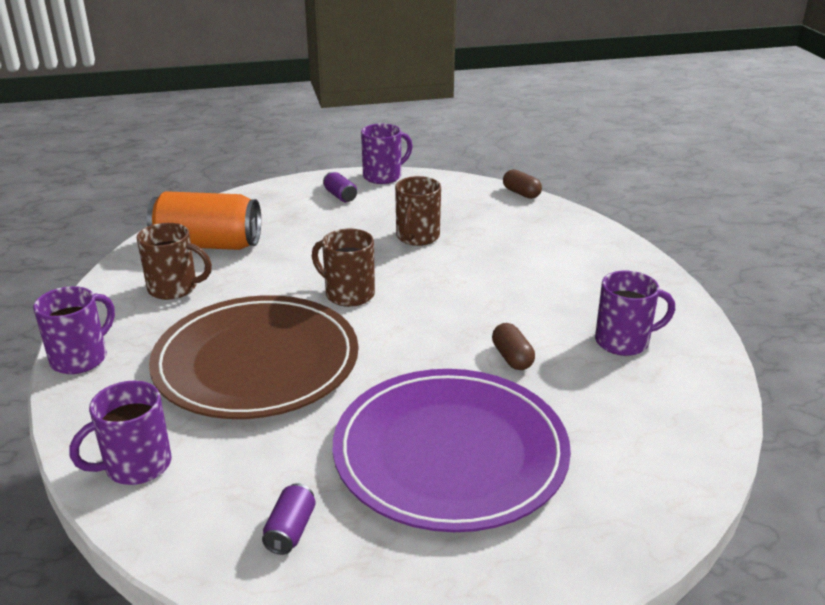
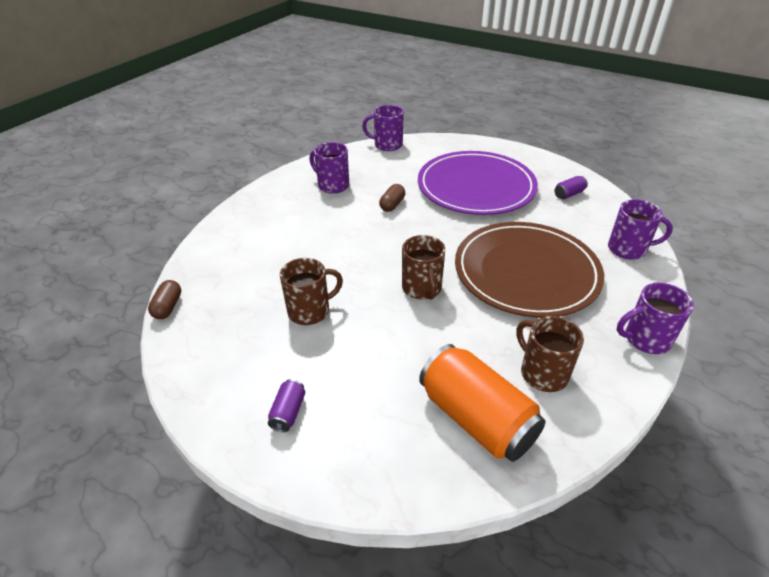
camera: 135 degrees left, 10 degrees up
purple mug [361,123,412,184] -> purple mug moved to [362,105,404,151]

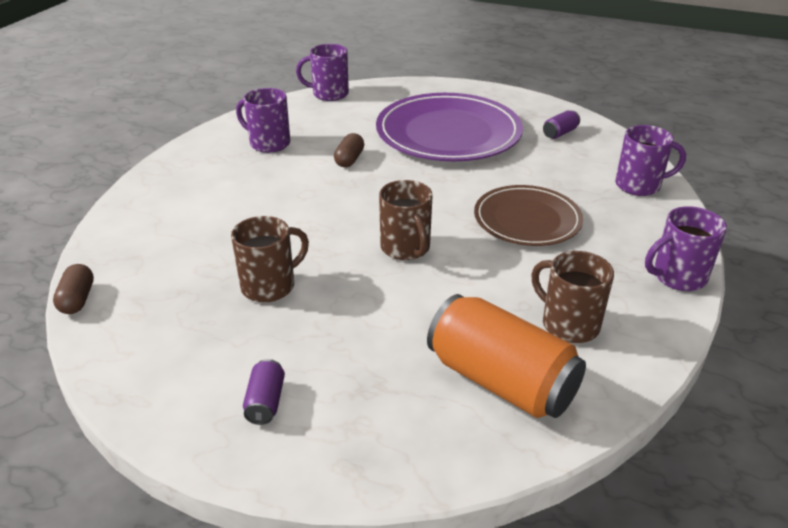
camera: 10 degrees left, 5 degrees down
brown plate [455,222,604,318] -> brown plate [474,185,583,246], size x0.61

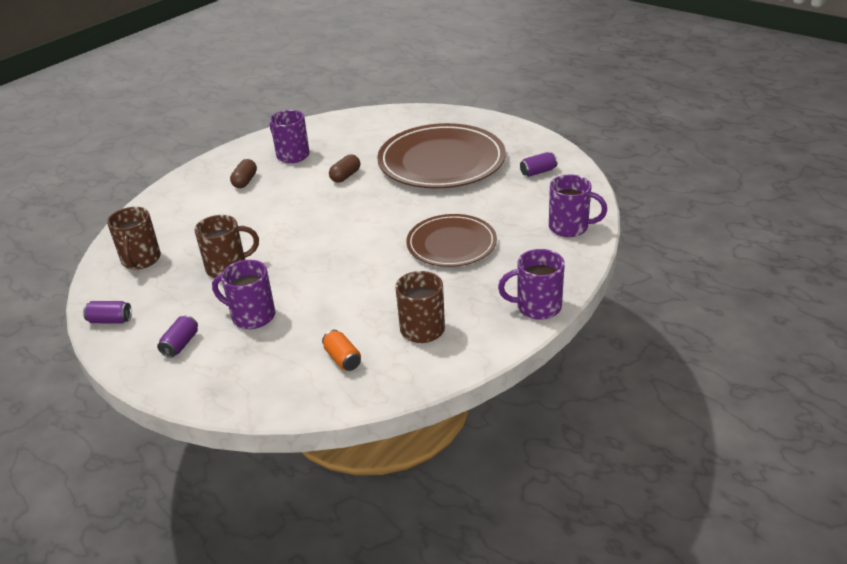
camera: 20 degrees right, 0 degrees up
brown capsule [53,264,94,314] -> brown capsule moved to [230,159,257,188]
purple mug [296,44,349,101] -> purple mug moved to [212,260,275,329]
purple plate [376,93,523,161] -> brown plate [377,123,506,188]
brown mug [379,180,433,260] -> brown mug moved to [107,207,161,269]
orange can [427,294,586,418] -> orange can [322,330,361,371], size x0.42
none -> purple can [83,301,132,323]

